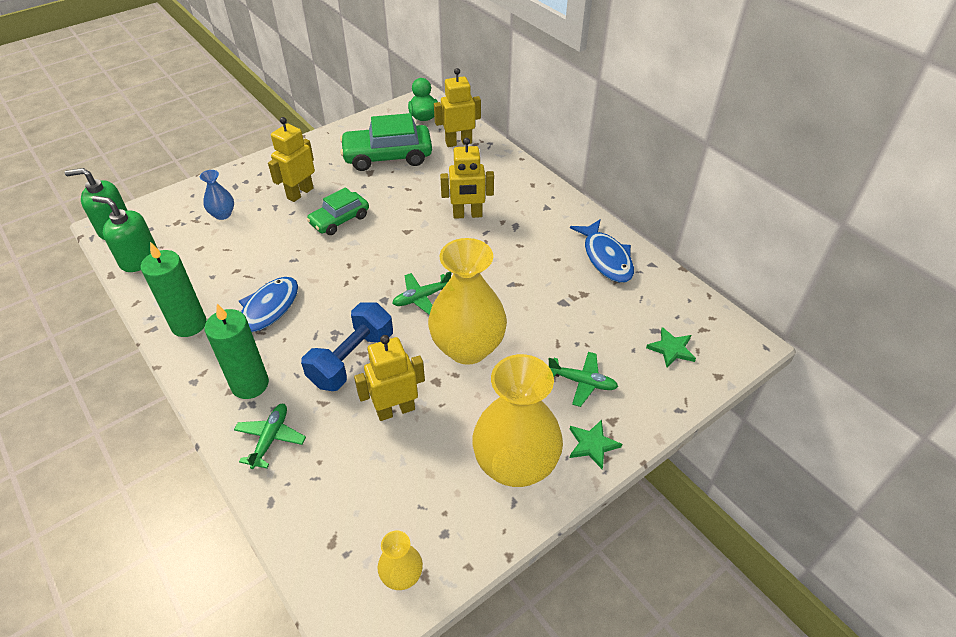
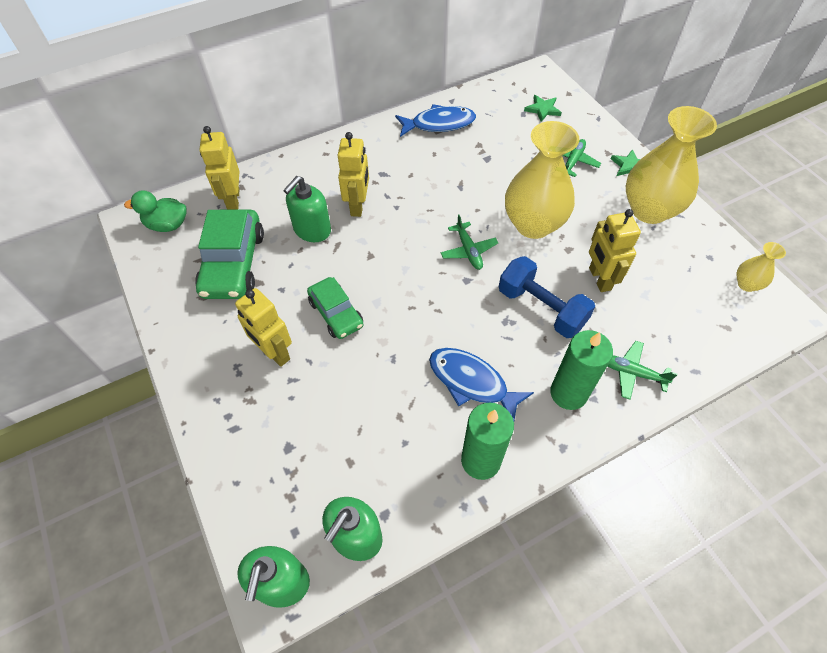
camera: 80 degrees left, 10 degrees up
blue vase [200,170,234,220] -> none
none -> green soap dispenser [283,176,331,242]

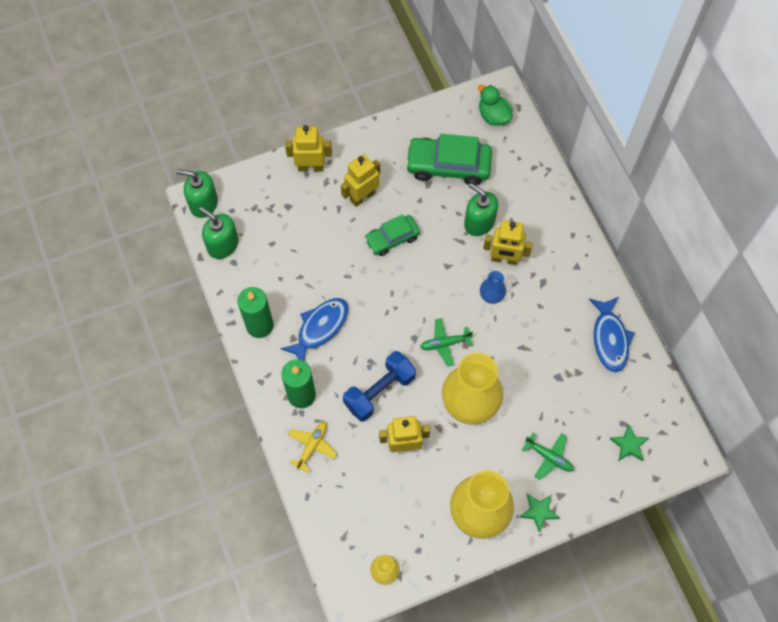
camera: 95 degrees right, 10 degrees up
green duck [124,191,187,232] -> green duck turned 45 degrees counterclockwise [478,85,513,126]
yellow robot [200,126,240,210] -> yellow robot moved to [285,125,332,172]
green plane [608,341,678,400] -> yellow plane [288,422,337,472]
none -> blue vase [480,271,506,304]

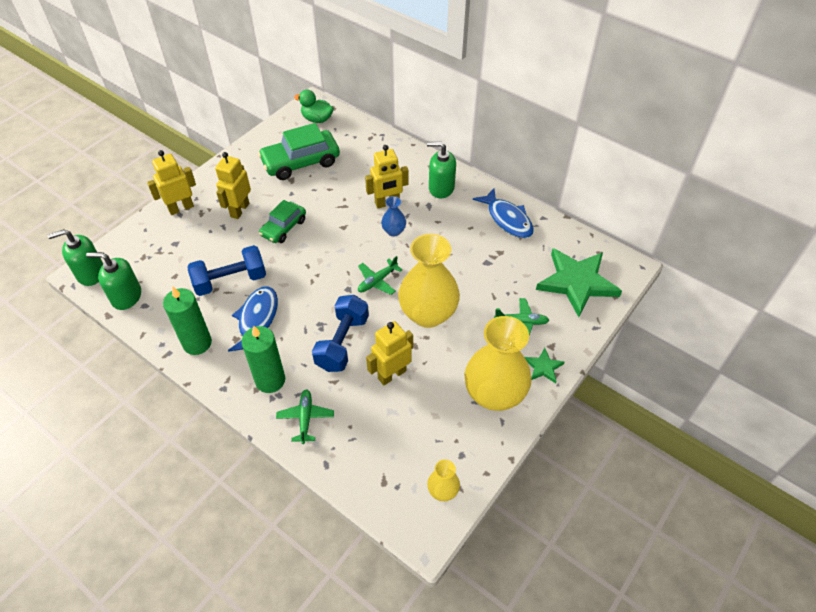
camera: 30 degrees left, 15 degrees down
yellow plane [288,422,337,472] -> green plane [276,389,334,444]
green soap dispenser [464,183,498,236] -> green soap dispenser moved to [427,142,456,198]
green star [610,424,649,461] -> green star [536,248,622,317], size x2.24
none -> blue dumbbell [187,245,266,296]

